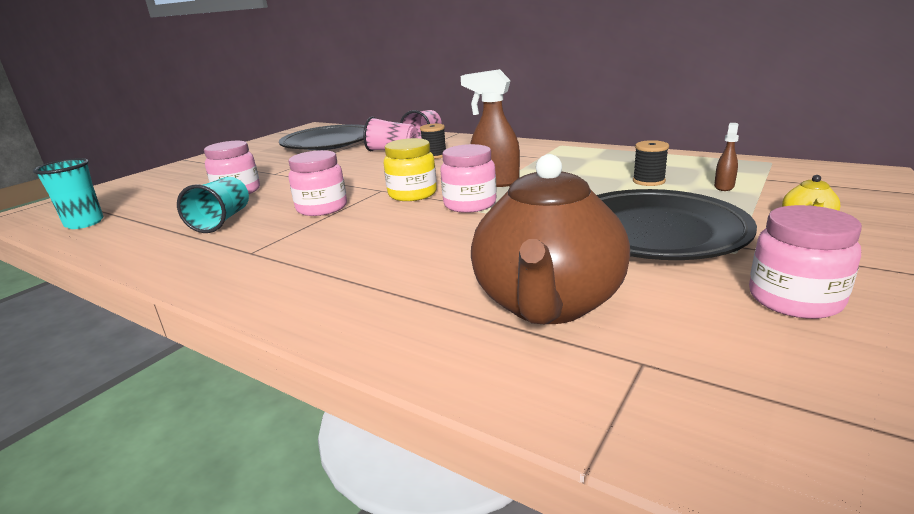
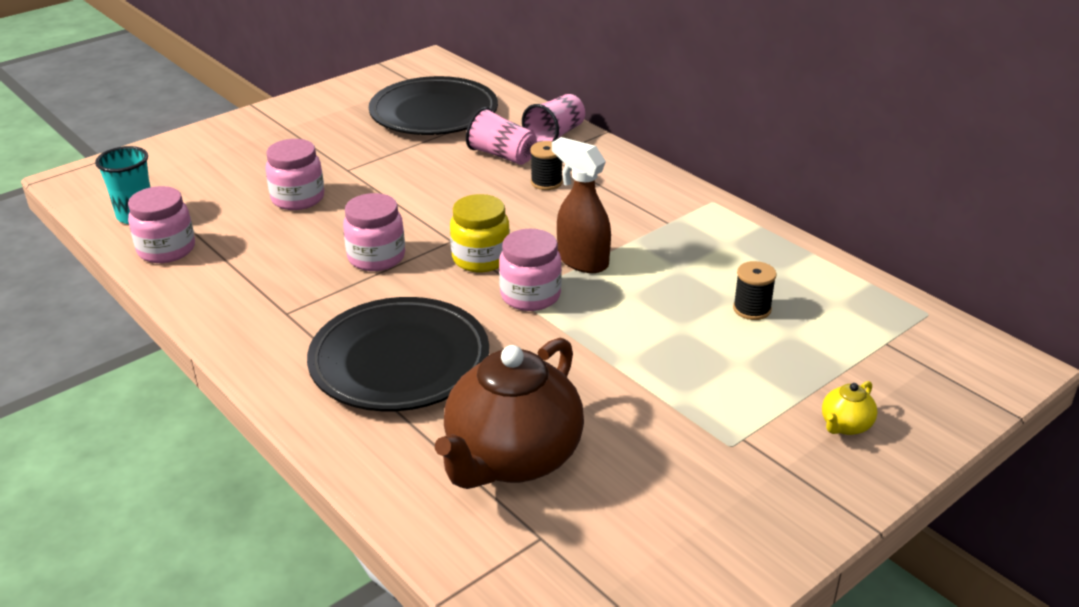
camera: 15 degrees right, 10 degrees up
turquoise cup [177,177,249,233] -> none
black plate [597,189,757,260] -> black plate moved to [307,297,489,411]
brown spray bottle [714,123,739,191] -> none
pink jar [749,205,862,319] -> pink jar moved to [128,186,195,263]

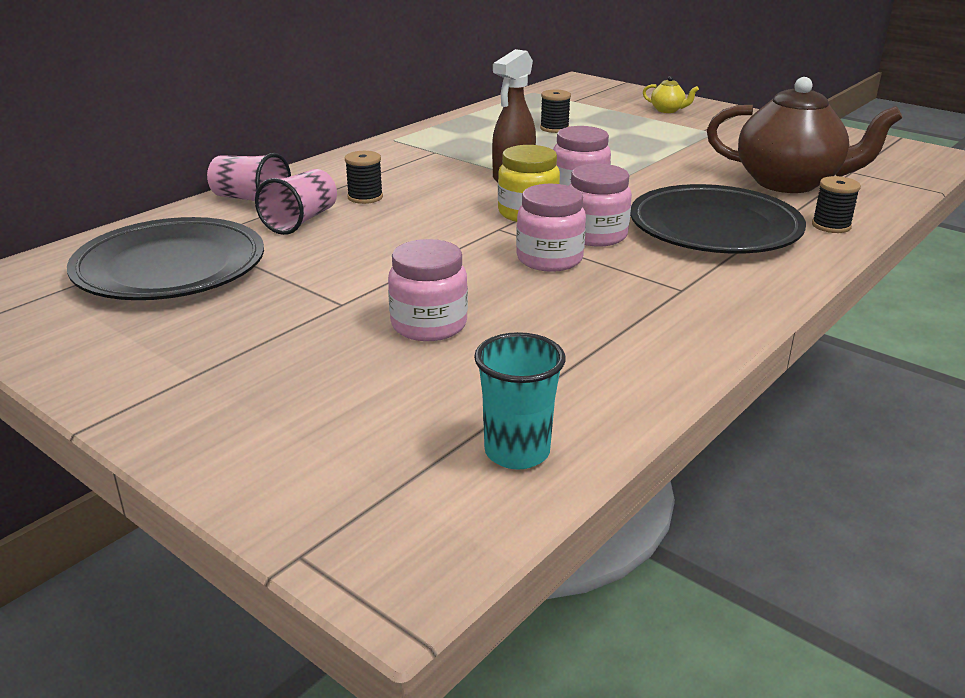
camera: 100 degrees left, 5 degrees down
pink jar [128,186,195,263] -> pink jar moved to [569,164,632,247]
none -> black spool [812,176,861,233]

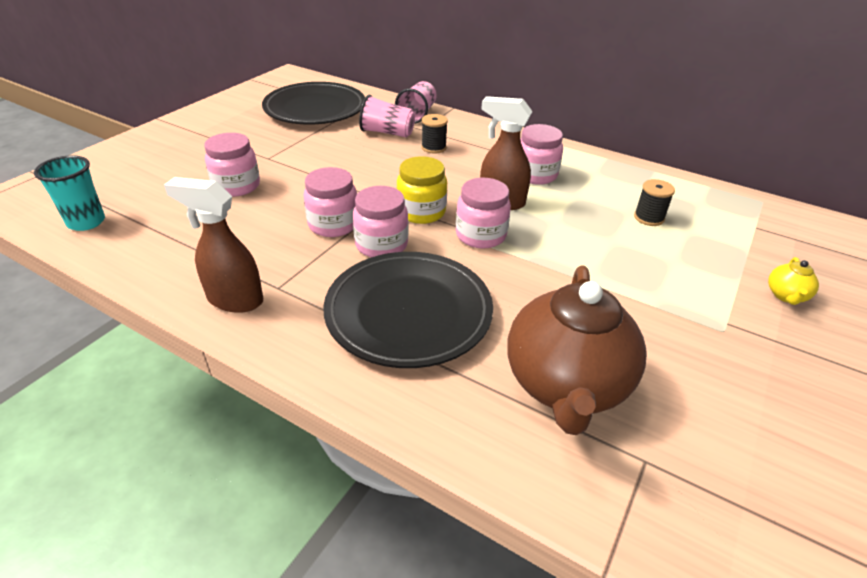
camera: 80 degrees right, 10 degrees up
black spool [812,176,861,233] -> none
none -> brown spray bottle [164,177,263,313]
none -> pink jar [520,124,563,185]

